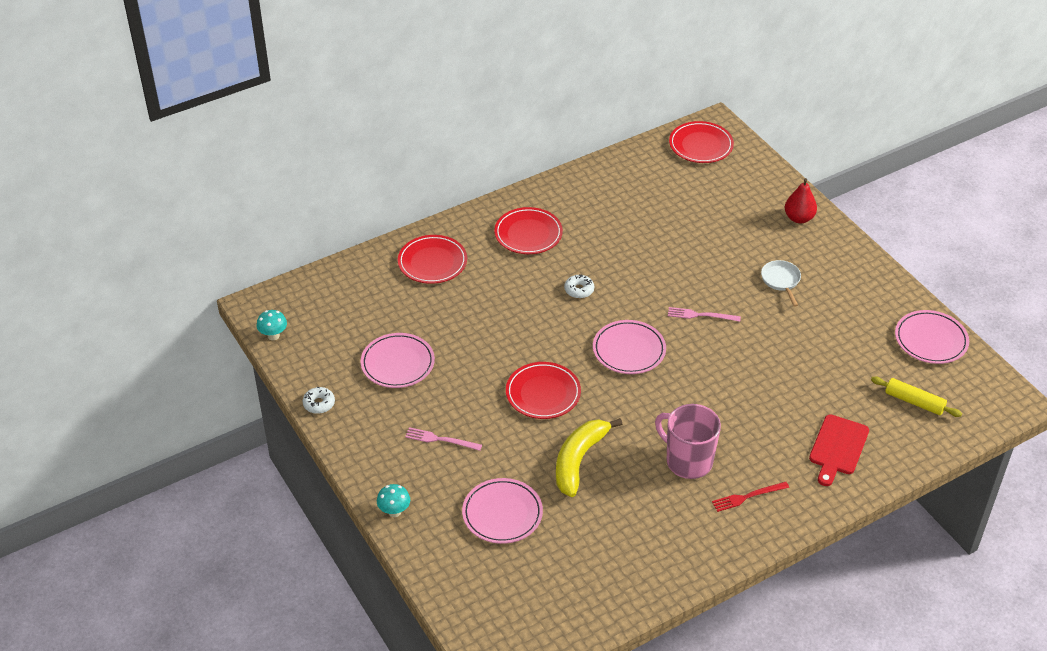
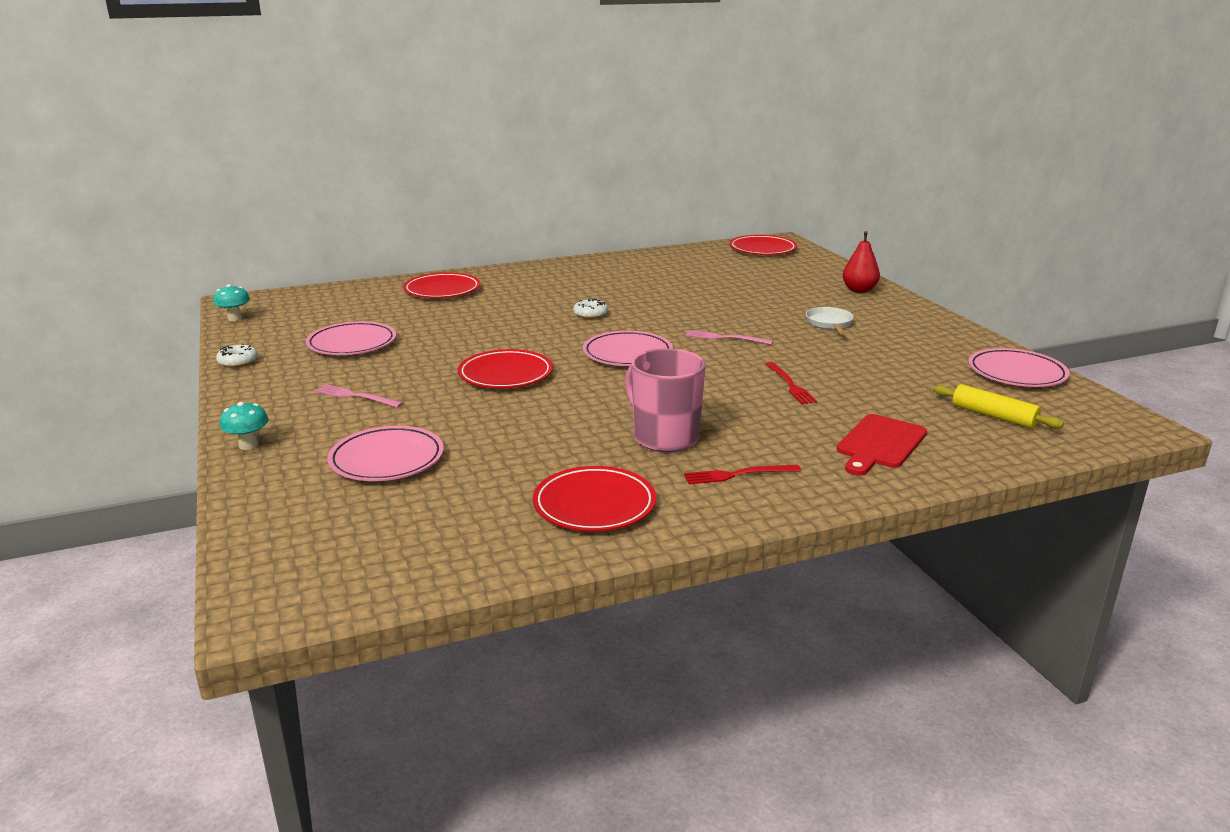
camera: 10 degrees right, 20 degrees down
red plate [494,207,563,254] -> red plate moved to [533,466,656,531]
yellow banana [556,418,622,497] -> none
none -> red fork [766,362,817,404]

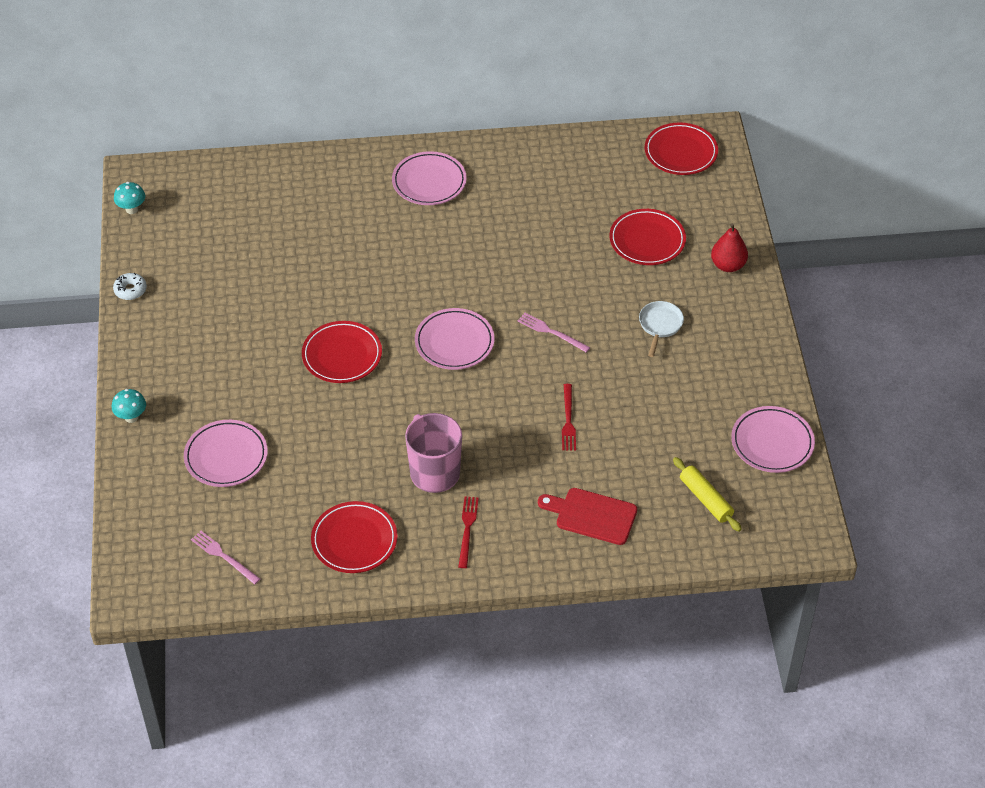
camera: 15 degrees right, 25 degrees up
pink plate [306,321,396,355] -> pink plate moved to [392,151,467,205]
pink fork [315,384,403,408] -> pink fork moved to [191,531,260,585]
red plate [403,273,480,298] -> red plate moved to [609,209,686,265]
white donut [573,299,608,319] -> none
red fork [684,465,801,484] -> red fork turned 90 degrees clockwise [458,496,479,568]
red cutting board [837,414,927,475] -> red cutting board turned 60 degrees clockwise [538,488,637,545]

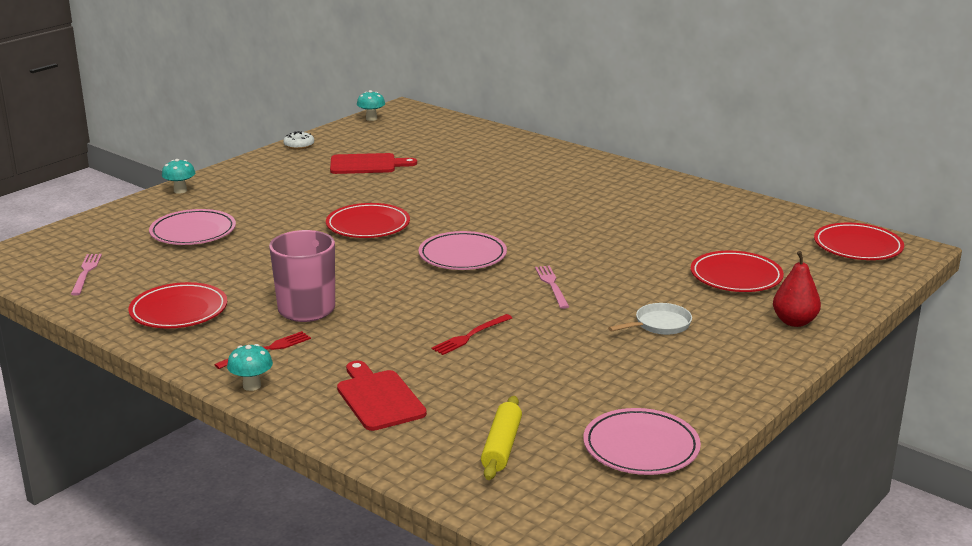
camera: 45 degrees right, 25 degrees down
pink plate [392,151,467,205] -> none
none -> turquoise mushroom [227,344,273,391]
none -> red cutting board [330,153,417,174]

